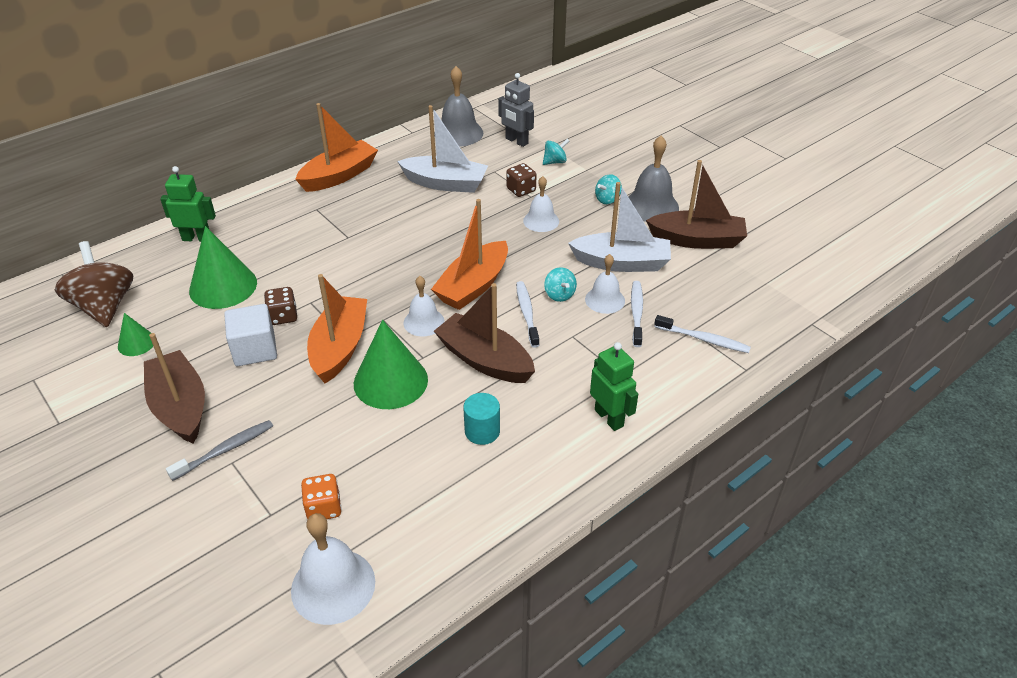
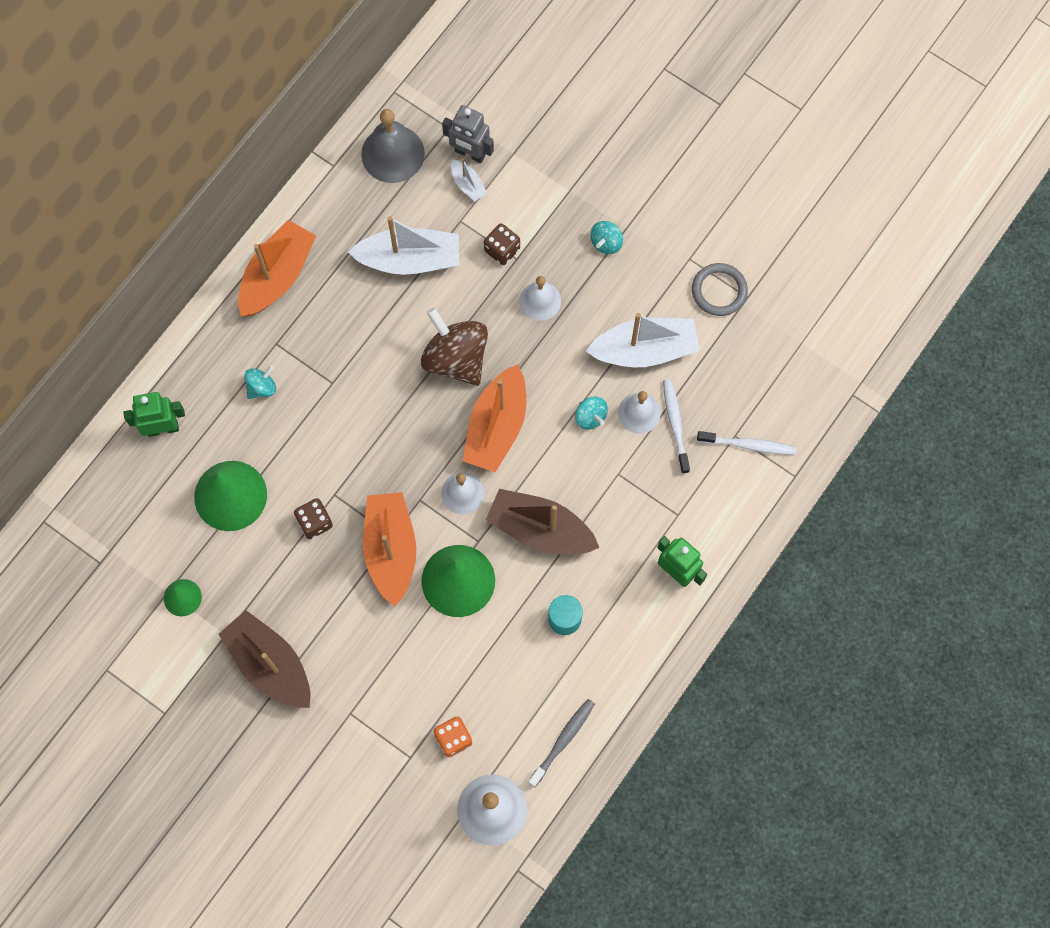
camera: 15 degrees left, 30 degrees up
brown spinning top [55,241,133,327] -> brown spinning top moved to [421,308,488,386]
grey toothbrush [166,420,273,481] -> grey toothbrush moved to [528,699,595,787]
white cube [224,304,277,366] -> none
white toothbrush [516,281,539,348] -> none
turquoise spinning top [543,139,569,165] -> turquoise spinning top moved to [244,366,276,399]
grey bell [628,136,679,222] -> none
brown boat [646,160,747,249] -> grey ring [692,263,748,316]
none -> white boat [451,159,487,202]

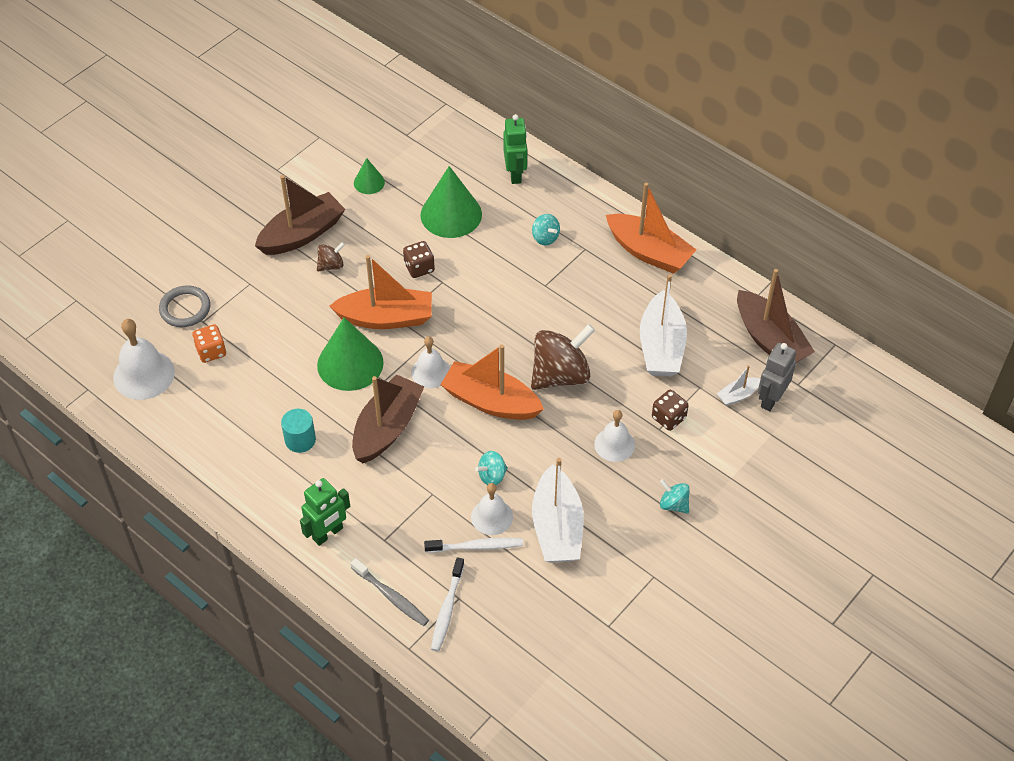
camera: 95 degrees right, 20 degrees down
grey bell [361,109,425,183] -> brown boat [737,269,815,363]
grey toothbrush [528,699,595,787] -> grey toothbrush moved to [350,558,429,626]
grey ring [692,263,748,316] -> grey ring moved to [159,285,210,327]
none -> brown spinning top [317,242,345,271]

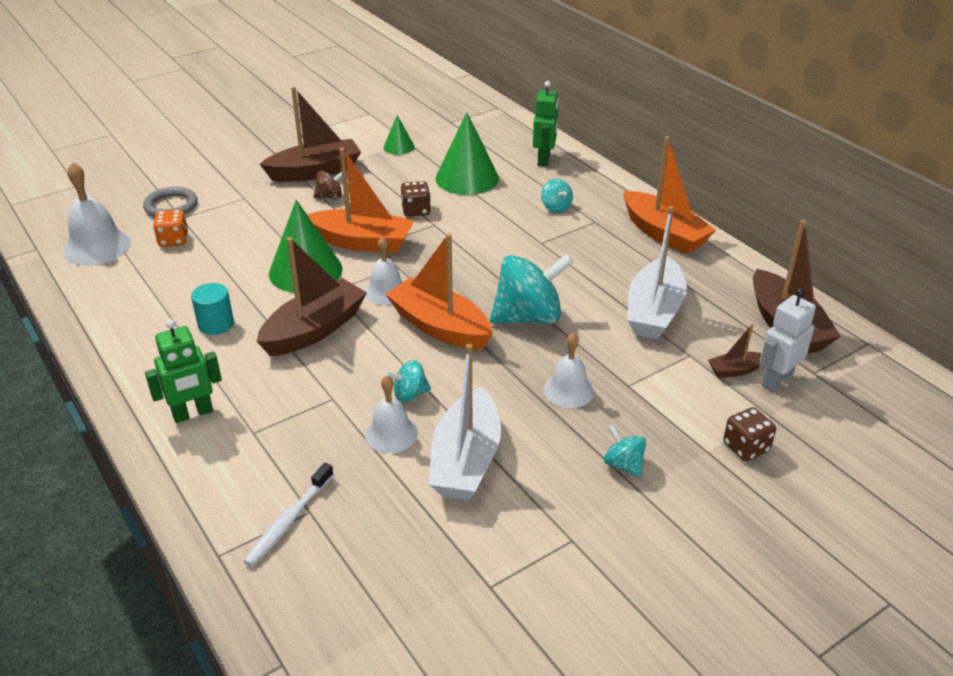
camera: 15 degrees right, 15 degrees down
grey toothbrush [350,558,429,626] -> none
white toothbrush [424,538,523,553] -> none
brown spinning top [531,324,595,390] -> turquoise spinning top [490,254,573,324]
brown dice [652,390,689,431] -> brown dice moved to [723,407,776,461]
white boat [717,365,760,406] -> brown boat [708,324,761,378]
grey robot [758,343,796,411] -> white robot [760,288,816,392]

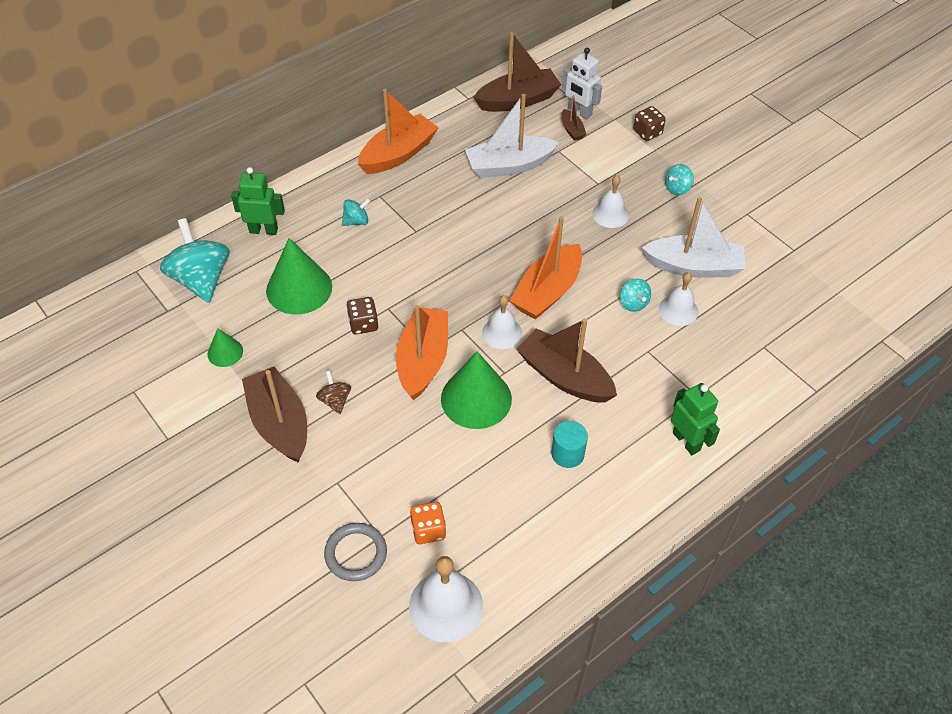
camera: 95 degrees left, 15 degrees up
white toothbrush [244,463,334,566] -> none
turquoise spinning top [490,254,573,324] -> turquoise spinning top moved to [160,218,229,303]
white boat [628,206,687,339] -> white boat turned 150 degrees clockwise [465,94,559,178]

